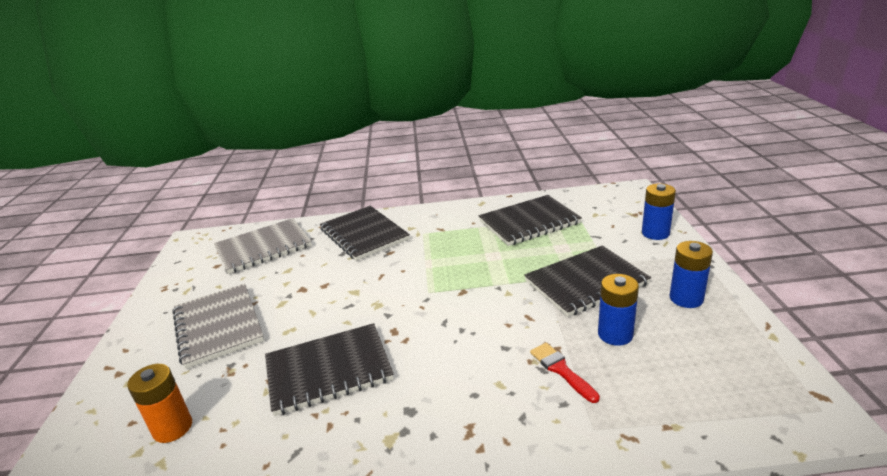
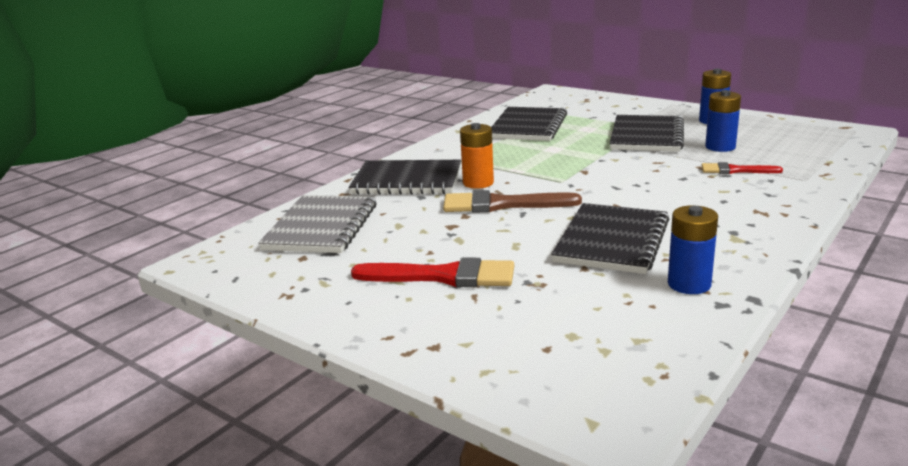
camera: 50 degrees left, 5 degrees down
orange battery [127,364,192,443] -> orange battery moved to [460,123,494,189]
grey notebook [172,283,264,369] -> red brush [351,257,514,287]
blue battery [642,184,676,240] -> blue battery moved to [668,205,718,294]
none -> brown brush [443,190,582,213]

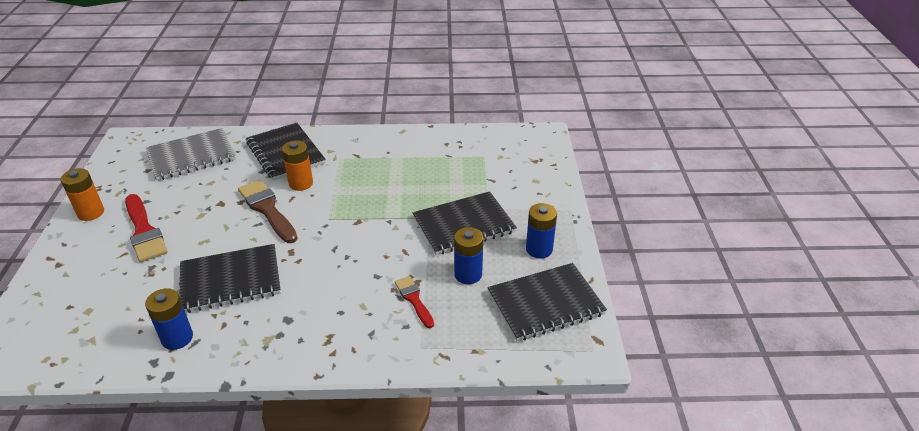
camera: 50 degrees right, 15 degrees up
black notebook [491,107,567,141] -> black notebook moved to [488,263,607,341]
none -> orange battery [60,168,104,221]

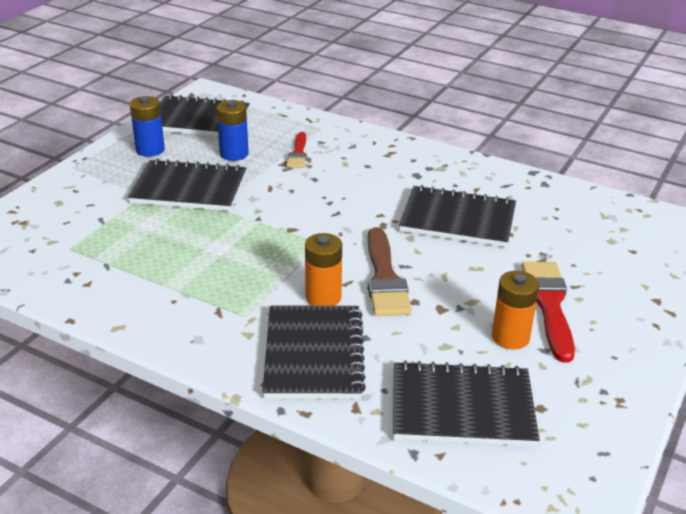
camera: 150 degrees left, 5 degrees down
orange battery [60,168,104,221] -> orange battery moved to [492,271,539,349]
blue battery [145,288,193,350] -> none
grey notebook [146,128,236,181] -> black notebook [393,360,540,446]

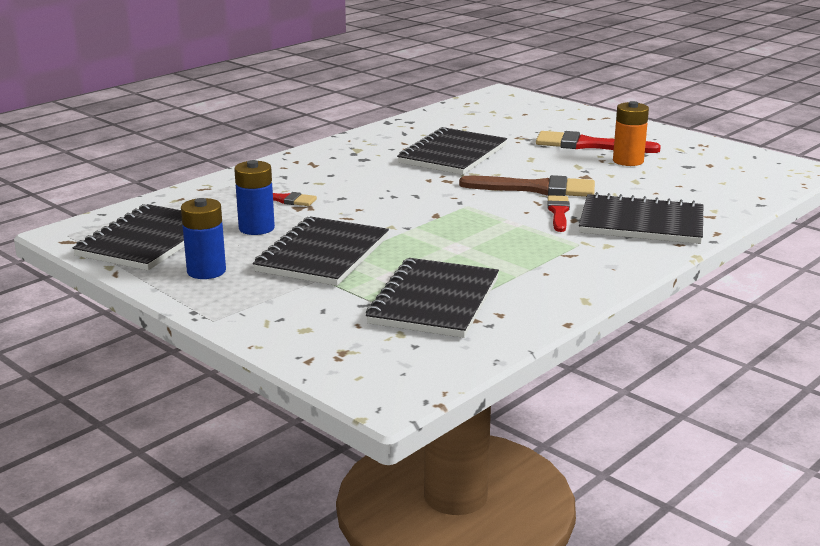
camera: 75 degrees left, 10 degrees down
orange battery [305,233,342,306] -> red brush [547,195,570,232]
black notebook [393,360,540,446] -> black notebook moved to [366,258,499,338]

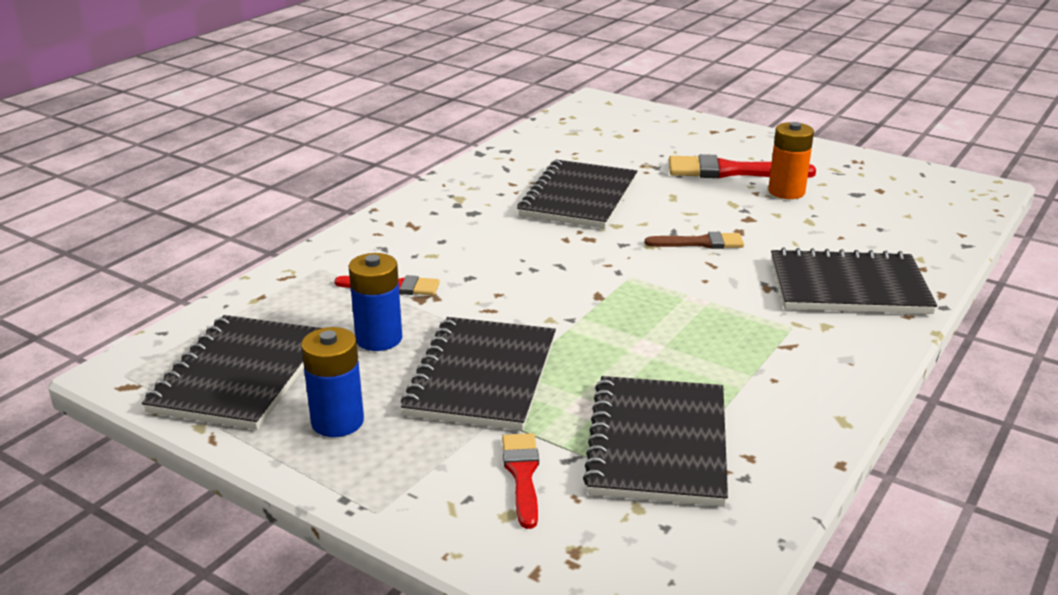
camera: 10 degrees left, 5 degrees up
brown brush [459,175,595,197] -> brown brush [645,232,744,249], size x0.59
red brush [547,195,570,232] -> red brush moved to [502,433,539,529]

